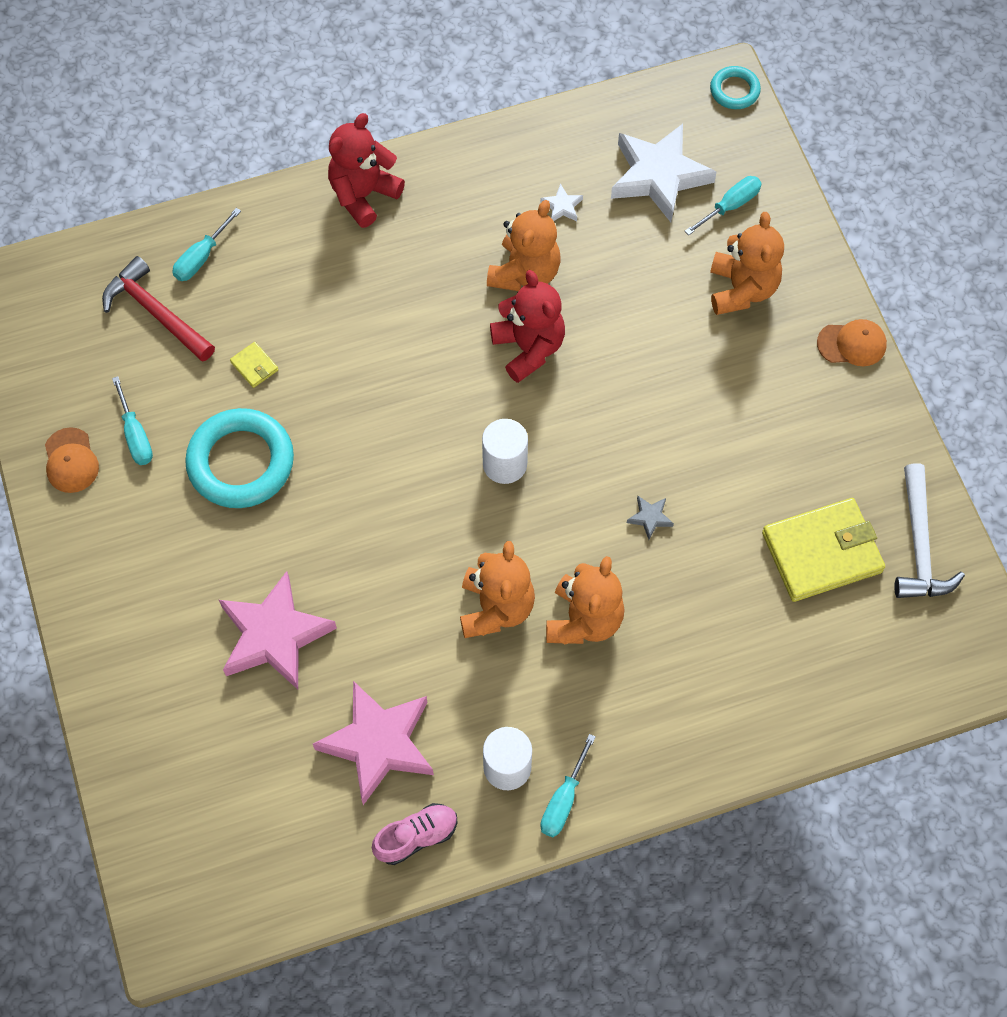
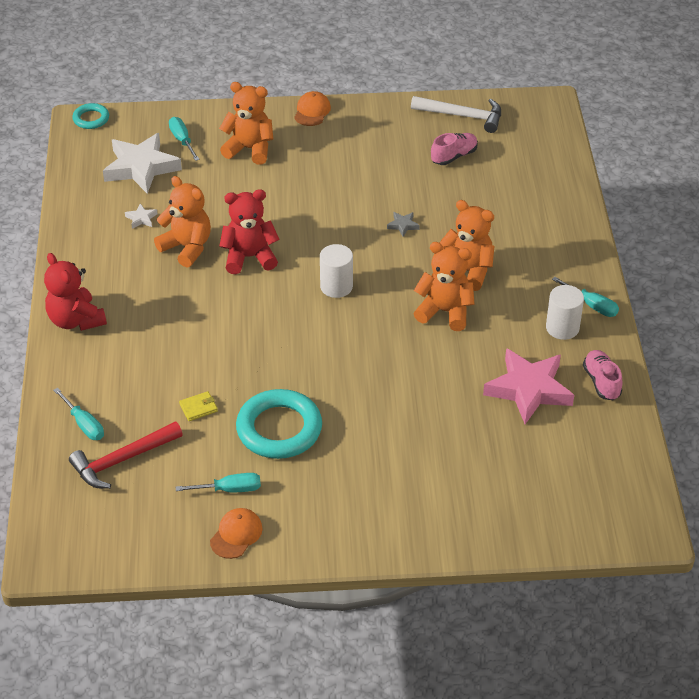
camera: 75 degrees left, 20 degrees down
orange cap [45,427,99,493] -> orange cap turned 60 degrees counterclockwise [210,508,263,559]
pink star [219,571,337,689] -> none
yellow wallet [762,498,885,602] -> pink shoe [431,133,478,165]

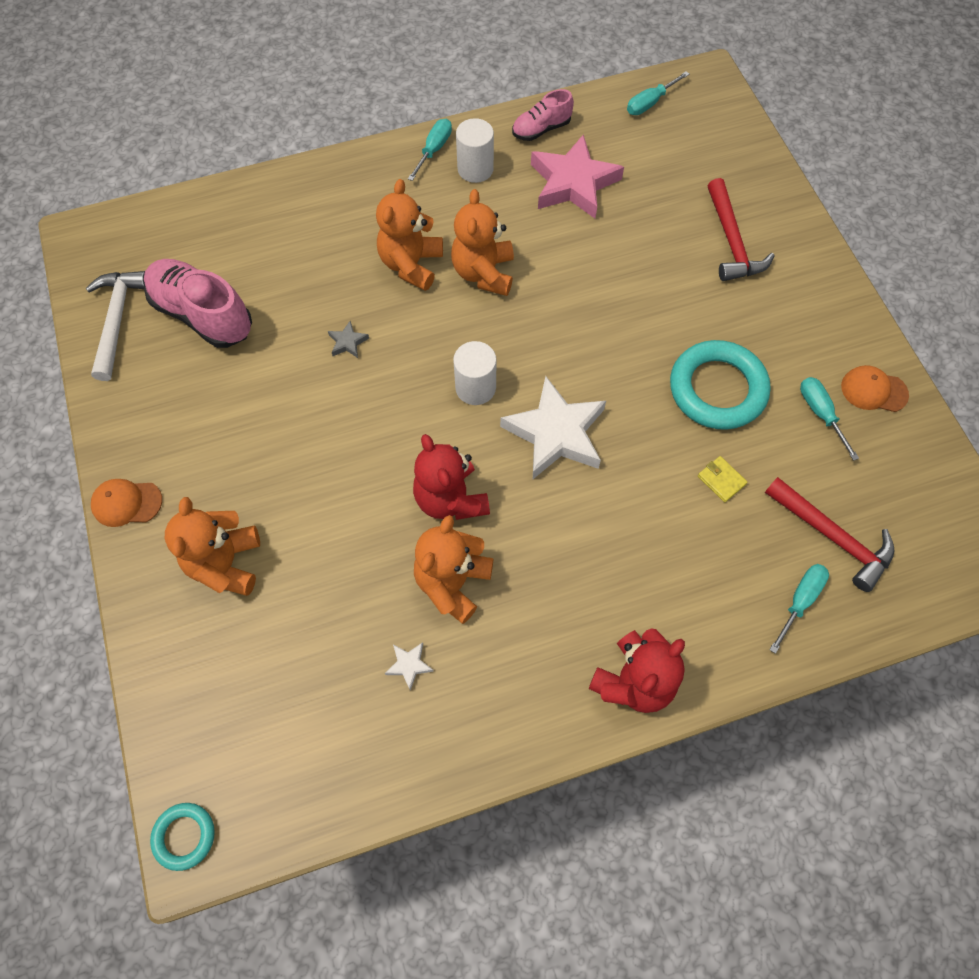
camera: 105 degrees left, 20 degrees up
white star [103,133,182,194] -> white star moved to [500,376,606,479]
turquoise screwdriver [169,117,200,161] -> turquoise screwdriver moved to [627,71,690,115]
pink shoe [431,133,478,165] -> pink shoe [144,259,252,348], size x1.78
none -> red hammer [708,178,774,281]

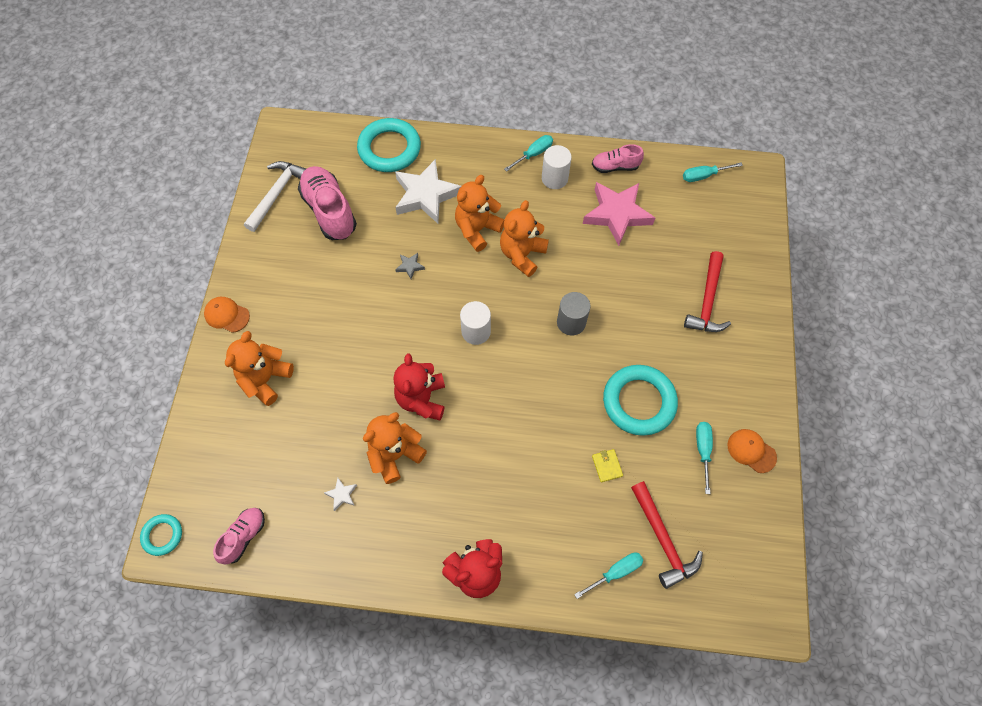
camera: 25 degrees right, 0 degrees up
white star [500,376,606,479] -> white star moved to [395,159,461,224]
none -> pink shoe [213,508,265,565]
none -> turquoise ring [357,118,421,172]
none -> grey cylinder [557,292,591,335]

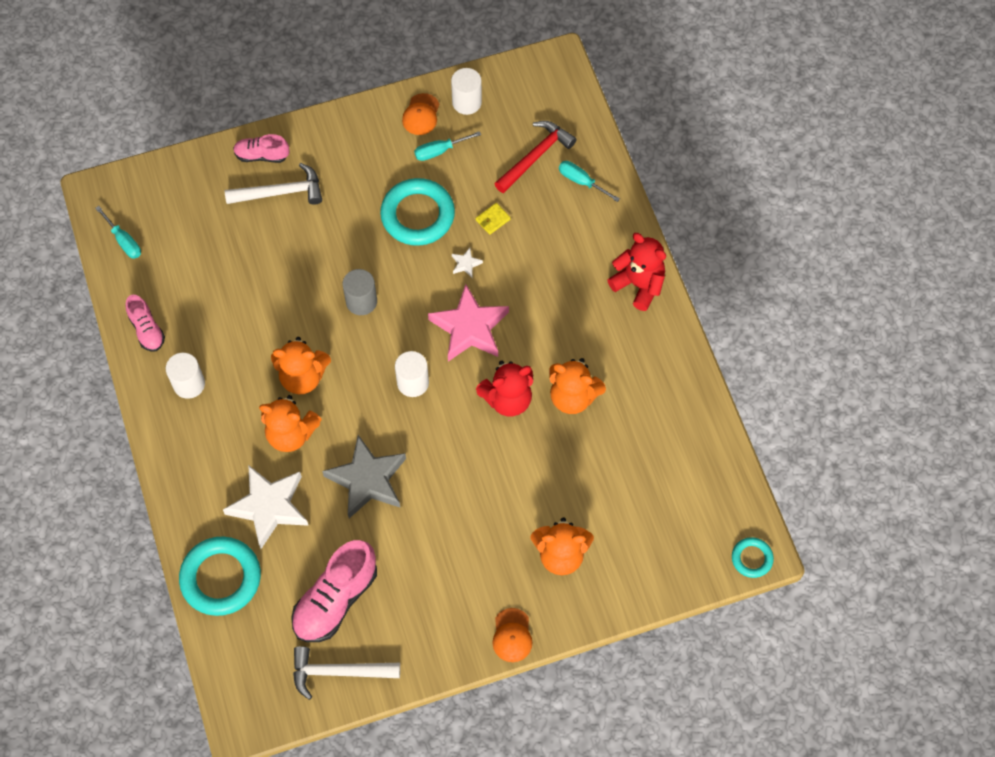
camera: 115 degrees left, 0 degrees up
pink shoe [213,508,265,565] -> pink shoe moved to [233,134,290,163]
white star [324,478,357,511] -> white star moved to [452,248,483,277]
grey star [395,253,425,279] -> grey star [322,435,406,518], size x2.49
turquoise screwdriver [504,135,553,172] -> none
pink star [583,182,655,246] -> pink star moved to [428,284,509,361]
red hammer [684,251,731,332] -> white hammer [225,163,322,205]
none -> white cylinder [451,68,482,115]

